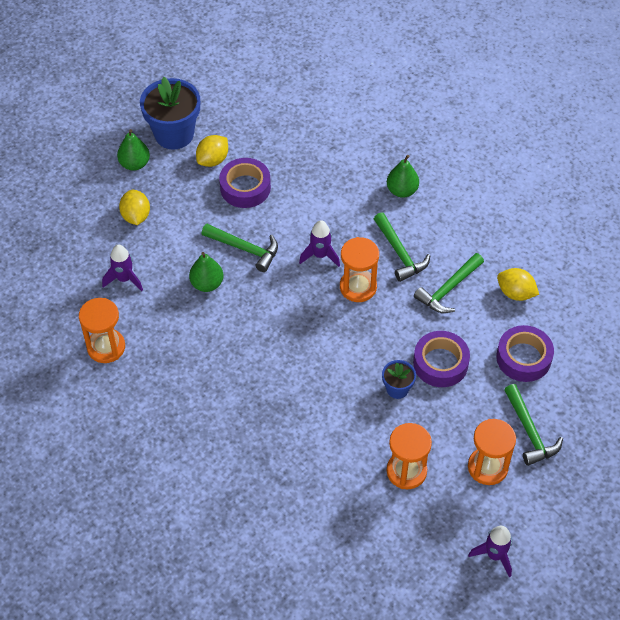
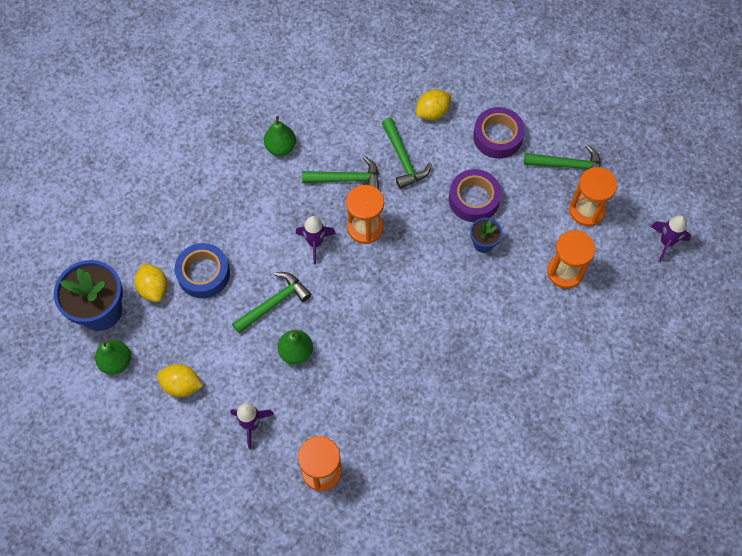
camera: 65 degrees left, 10 degrees up
purple tape [219,158,271,208] -> blue tape [175,243,230,298]

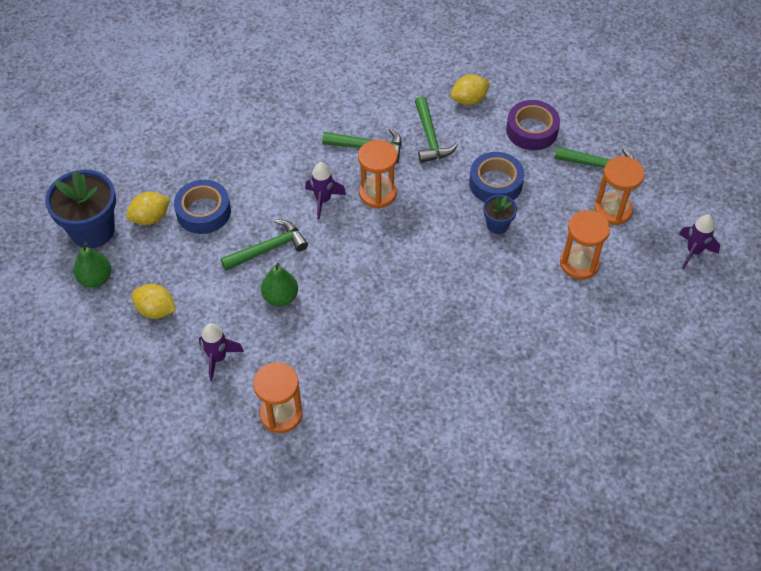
camera: 10 degrees right, 10 degrees down
yellow lemon [135,263,168,302] -> yellow lemon turned 75 degrees clockwise [126,192,170,225]
green pear [264,116,296,156] -> none
purple tape [449,169,501,222] -> blue tape [469,152,524,202]

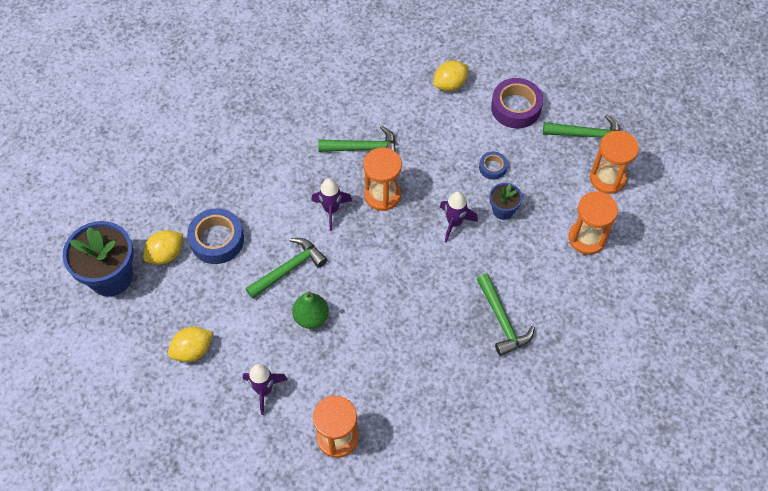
camera: 10 degrees left, 5 degrees up
green pear [74,242,111,288] -> none
yellow lemon [132,284,176,319] -> yellow lemon turned 45 degrees counterclockwise [168,327,213,362]
green hammer [415,96,458,163] -> green hammer moved to [477,274,535,356]
blue tape [469,152,524,202] -> blue tape [479,152,507,180], size x0.53
purple rocket [679,214,720,269] -> purple rocket moved to [440,191,478,242]

